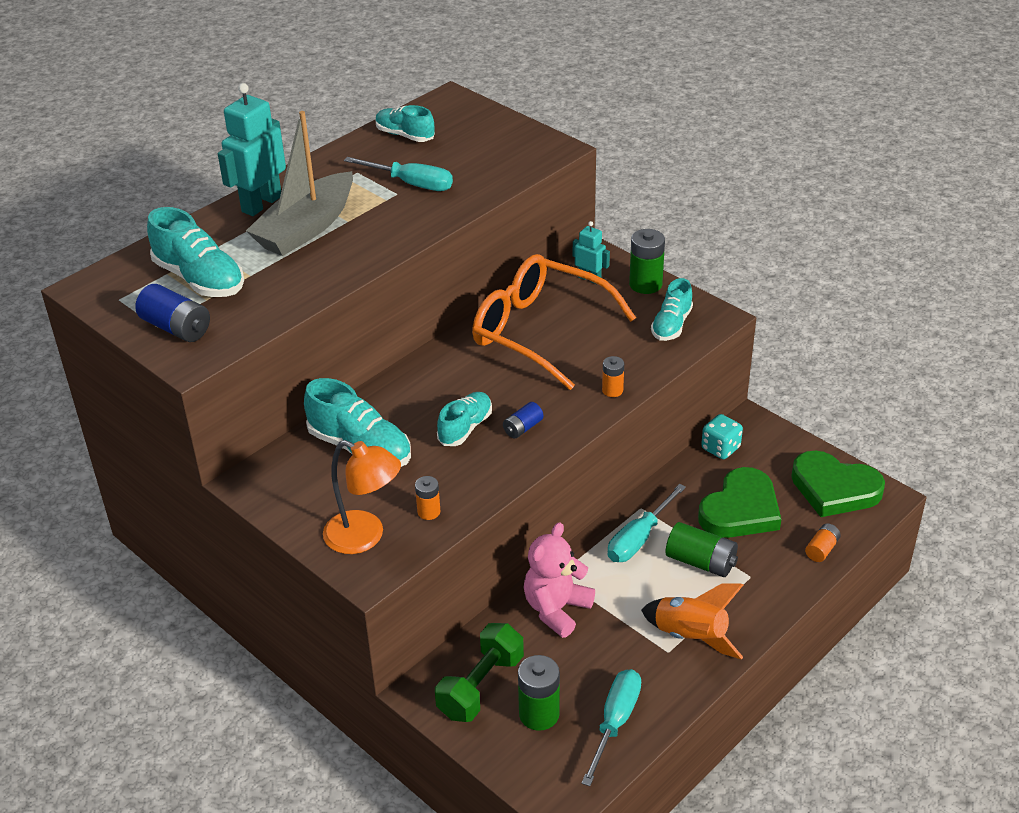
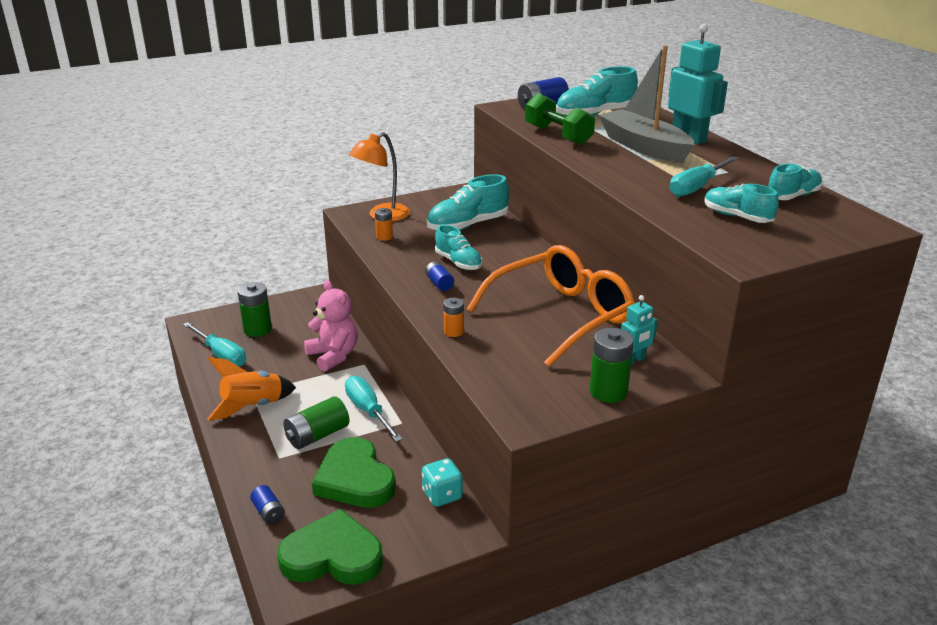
camera: 110 degrees right, 10 degrees down
green dumbbell [435,623,524,722] -> green dumbbell moved to [525,93,595,145]
turquoise shoe [651,278,693,341] -> turquoise shoe moved to [704,184,779,223]
green heart [791,450,885,517] -> green heart turned 45 degrees clockwise [277,509,383,585]
orange battery [805,523,841,562] -> blue battery [250,485,285,525]

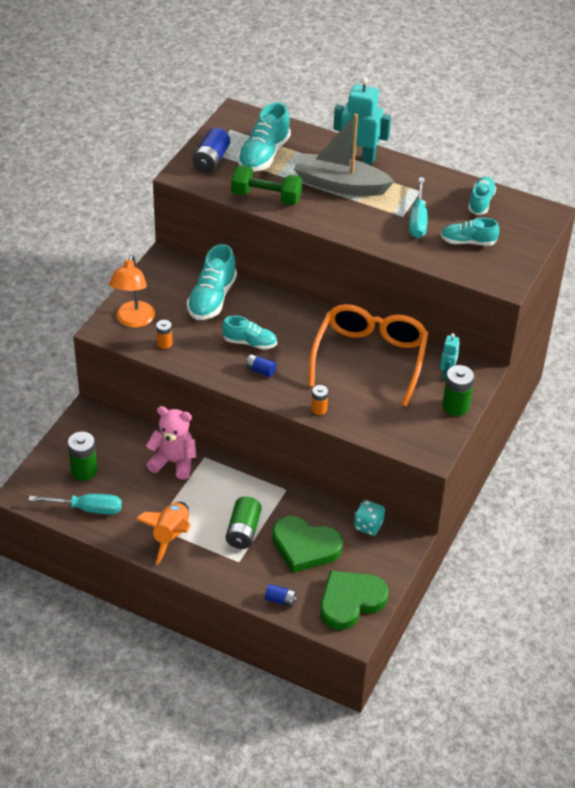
camera: 40 degrees left, 15 degrees up
turquoise screwdriver [345,376,403,442] -> none

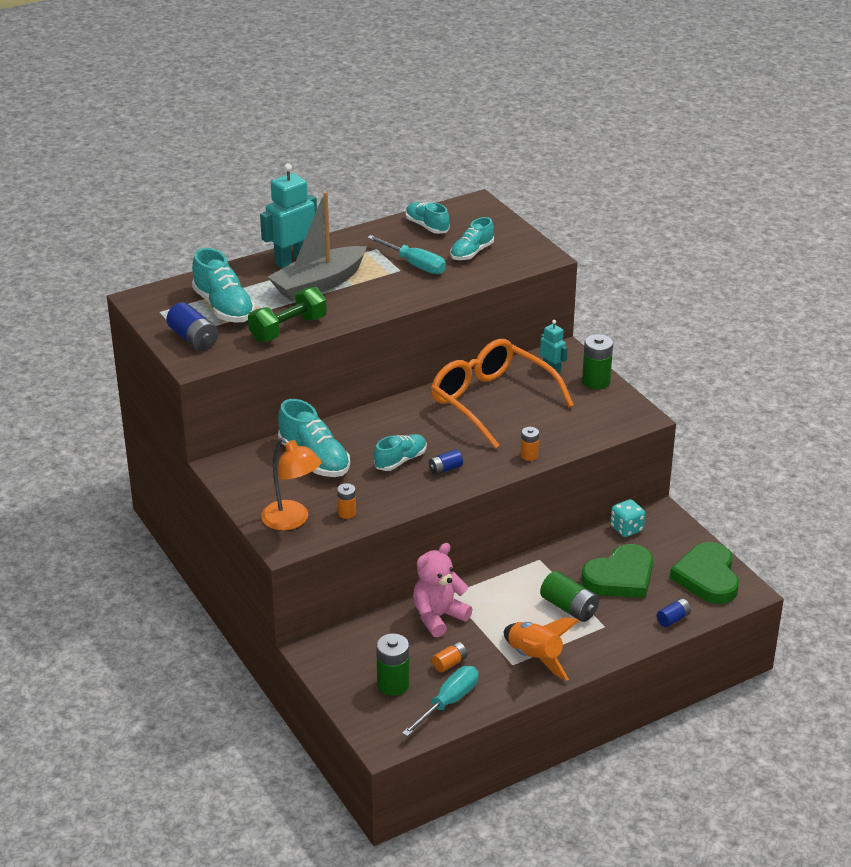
camera: 55 degrees left, 10 degrees down
none -> orange battery [432,642,468,672]

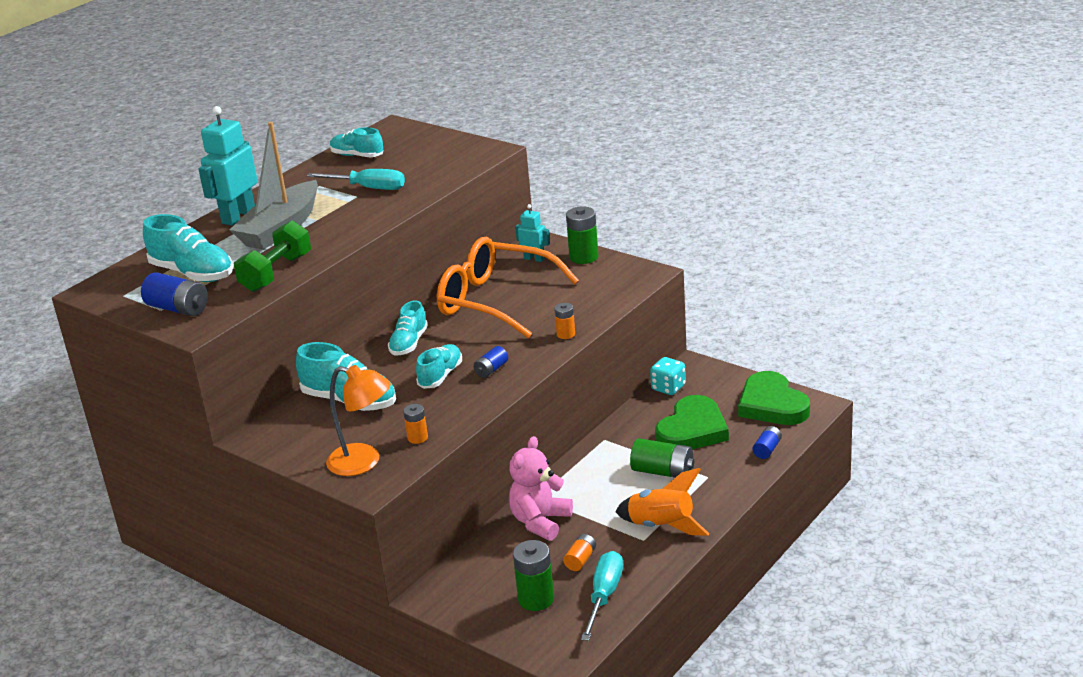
camera: 20 degrees left, 5 degrees down
turquoise shoe [450,217,494,260] -> turquoise shoe moved to [388,300,428,356]

